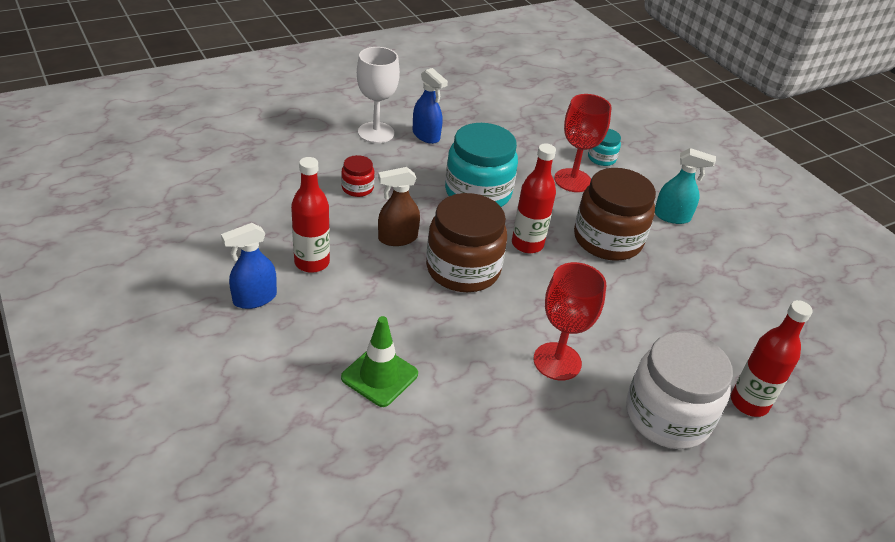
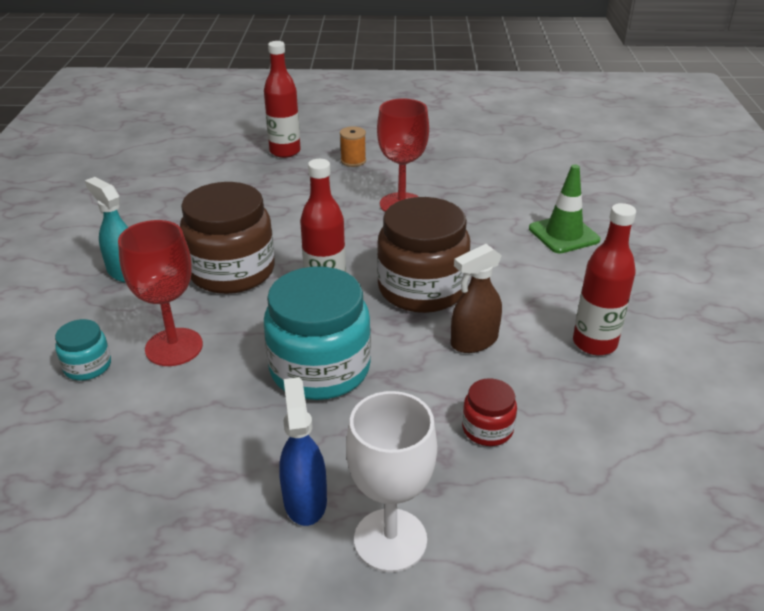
camera: 145 degrees left, 5 degrees down
blue spray bottle [221,223,277,309] -> none
brown spray bottle [378,167,420,246] -> brown spray bottle turned 135 degrees clockwise [451,244,502,353]
white jar [626,332,733,449] -> orange spool [340,126,366,167]

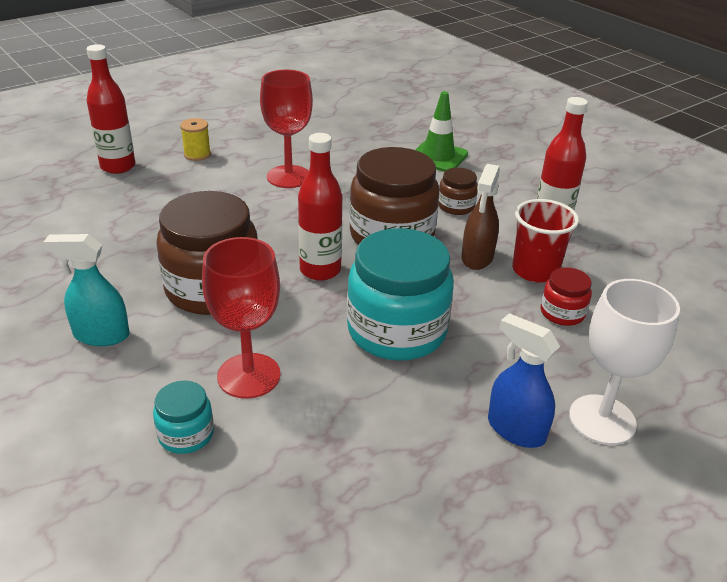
camera: 40 degrees left, 0 degrees up
orange spool [340,126,366,167] -> yellow spool [180,118,211,161]
none -> brown jar [439,168,478,215]
none -> red cup [512,199,579,283]

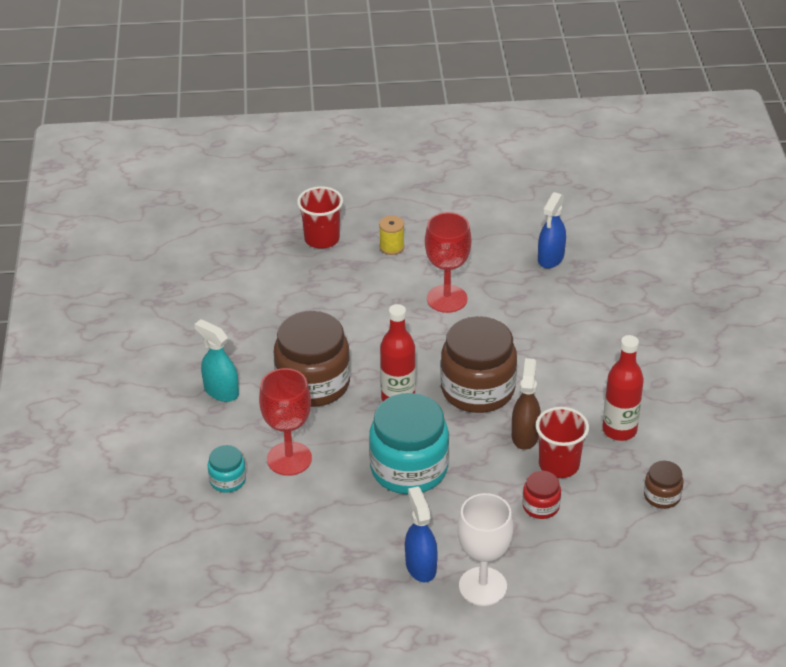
camera: 35 degrees right, 5 degrees up
red bottle [87,44,135,174] -> red cup [297,186,343,249]
green traffic cone [415,91,468,172] -> none
brown jar [439,168,478,215] -> brown jar moved to [644,461,684,509]
brown spray bottle [461,164,500,270] -> brown spray bottle turned 135 degrees clockwise [512,358,541,450]
none -> blue spray bottle [538,192,566,269]

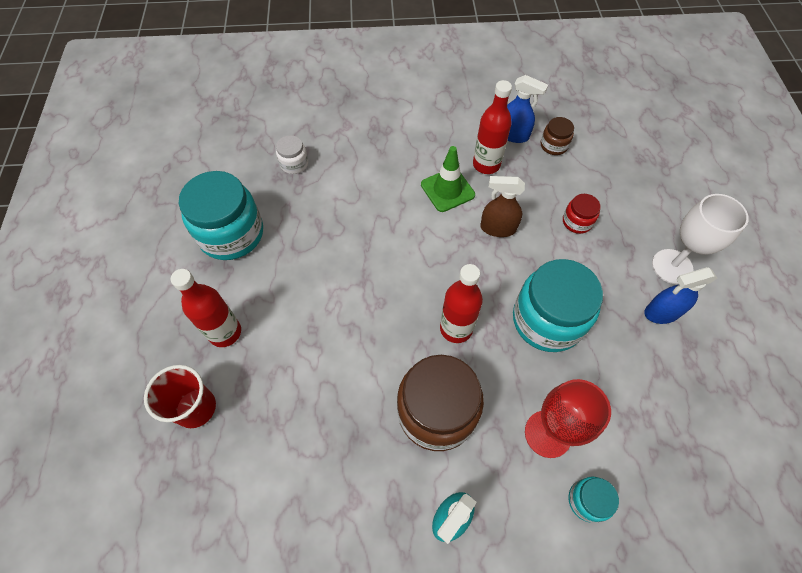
camera: 90 degrees left, 20 degrees up
yellow spool [379,216,404,255] -> red bottle [171,269,241,347]
red goblet [425,212,471,313] -> none
brown jar [440,316,517,413] -> none
red cup [536,407,589,478] -> none
blue spray bottle [538,192,566,269] -> blue spray bottle moved to [507,75,548,143]
none -> turquoise jar [179,171,263,260]
none -> white jar [276,135,308,174]
none -> green traffic cone [421,146,475,212]

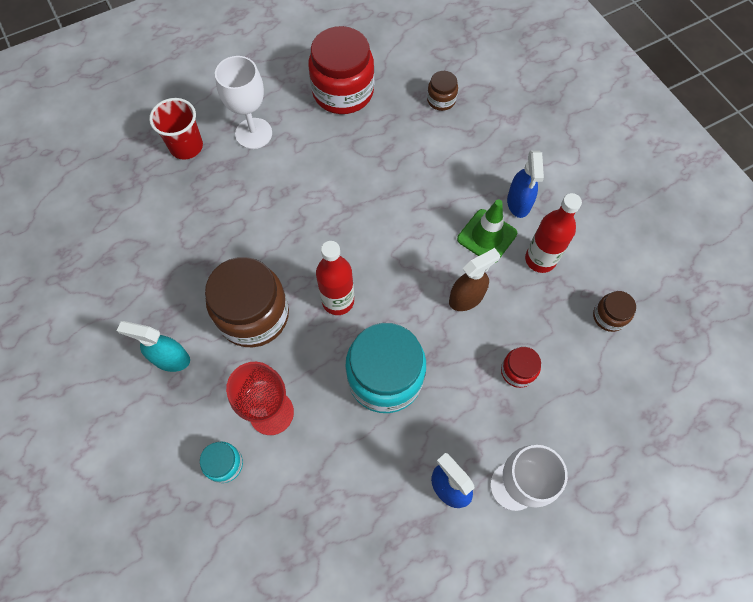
camera: 65 degrees right, 5 degrees up
red bottle [171,269,241,347] -> white goblet [215,56,272,149]
turquoise jar [179,171,263,260] -> red jar [308,26,374,114]
white jar [276,135,308,174] -> brown jar [427,71,458,111]
brown spray bottle [480,176,525,237] -> brown spray bottle turned 75 degrees clockwise [449,248,500,311]
blue spray bottle [507,75,548,143] -> blue spray bottle moved to [507,151,544,218]

